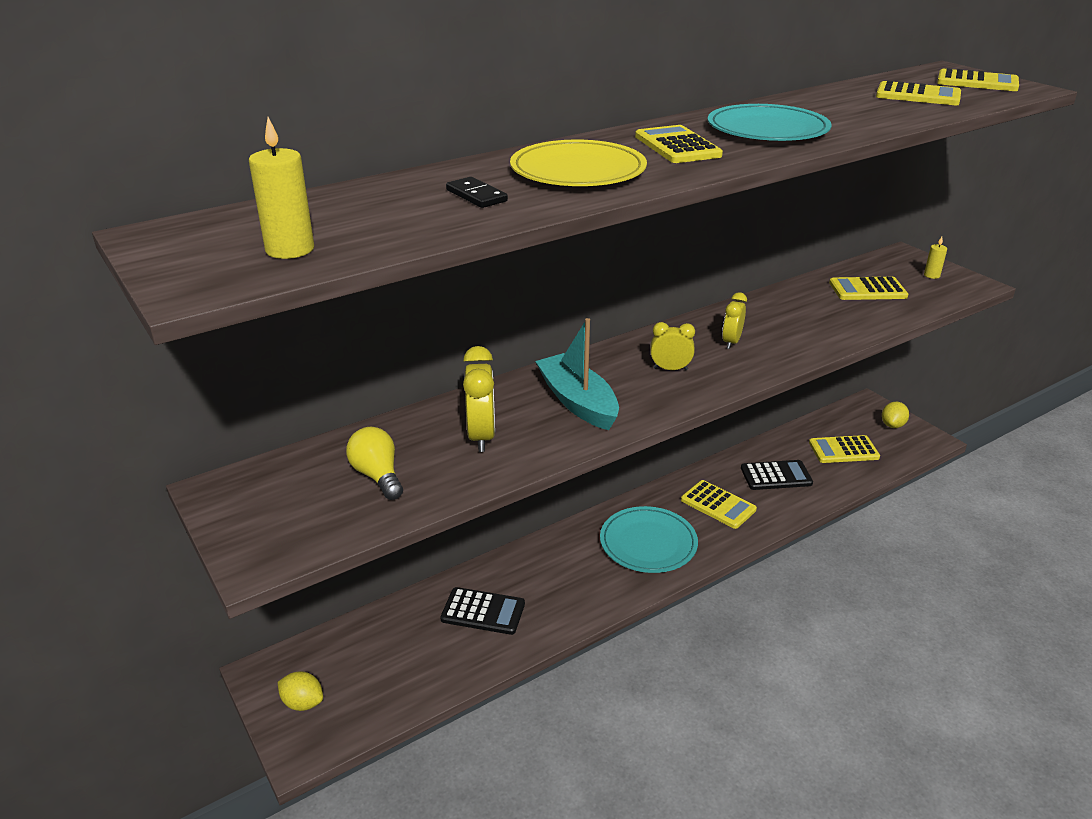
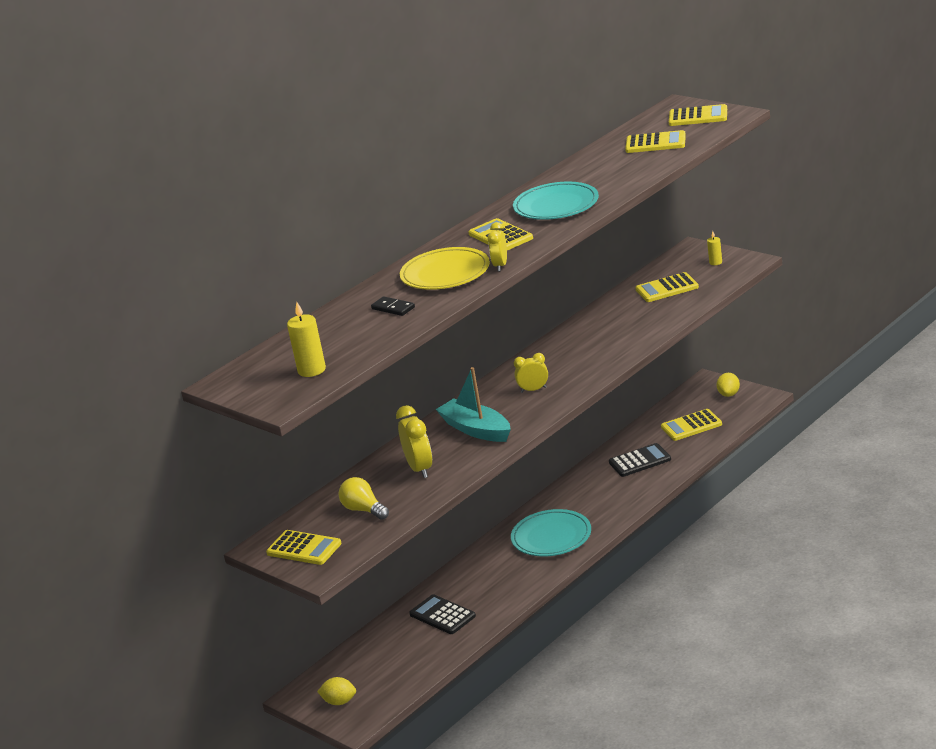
camera: 10 degrees left, 5 degrees down
black calculator [440,587,525,635] -> black calculator turned 135 degrees counterclockwise [409,594,476,634]
yellow calculator [681,480,757,529] -> yellow calculator moved to [266,530,342,565]
yellow clock [722,292,747,349] -> yellow clock moved to [488,222,507,272]

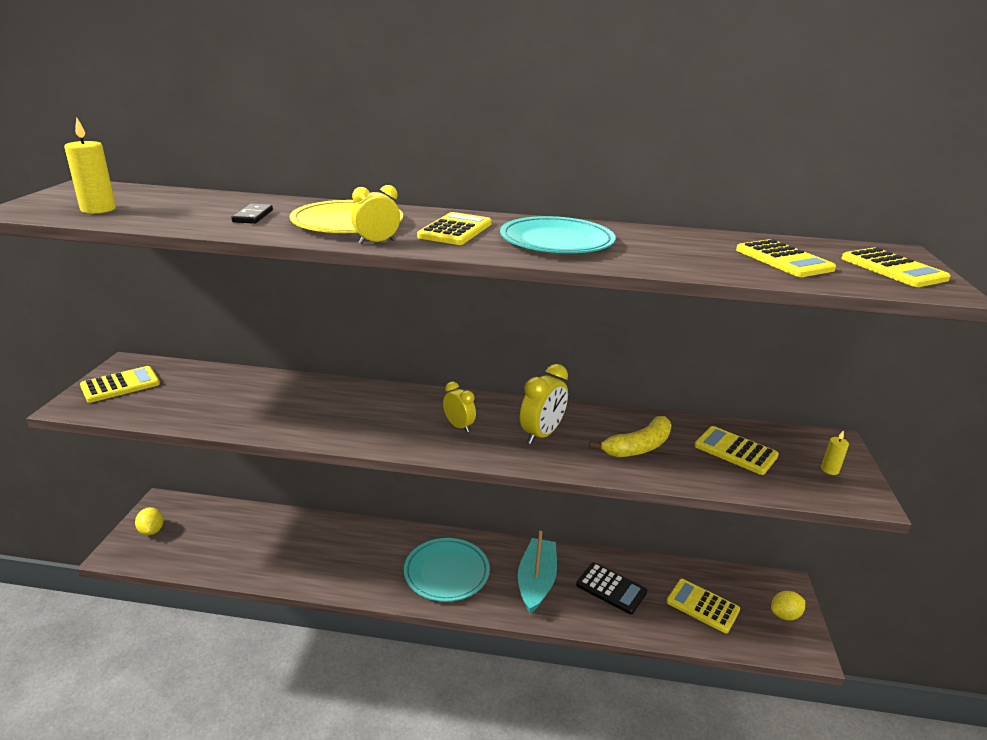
camera: 50 degrees right, 0 degrees up
yellow calculator [266,530,342,565] -> yellow calculator turned 120 degrees counterclockwise [80,366,160,403]
yellow light bulb [339,477,389,520] -> none
yellow clock [396,405,432,478] -> yellow clock moved to [520,364,568,444]
black calculator [409,594,476,634] -> none
turquoise boat [436,367,511,442] -> turquoise boat moved to [518,531,557,614]
none -> yellow banana [589,416,672,457]

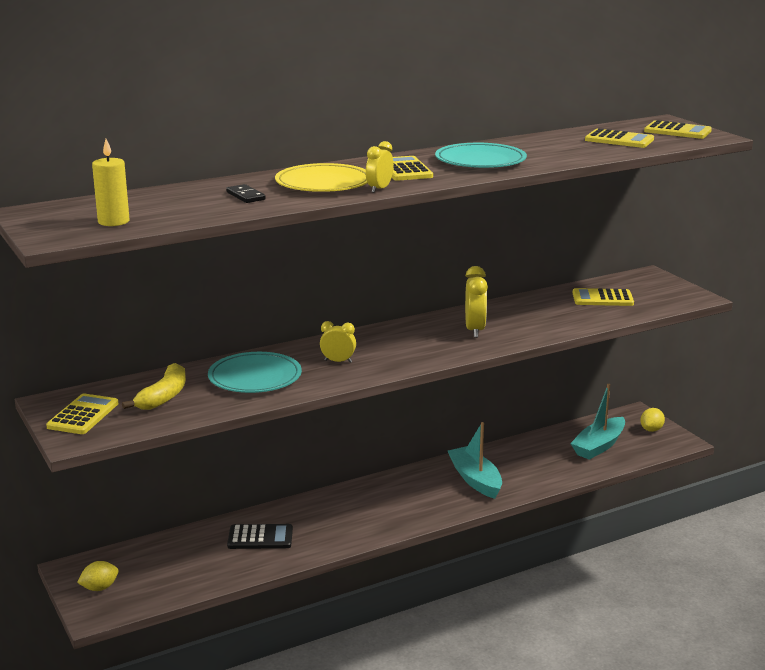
camera: 35 degrees left, 5 degrees down
yellow lemon [135,507,164,535] -> yellow lemon turned 60 degrees counterclockwise [77,561,119,591]
turquoise plate [404,538,490,602] -> turquoise plate moved to [208,352,302,393]
yellow clock [443,382,476,432] -> yellow clock moved to [320,321,356,363]
black calculator [576,563,647,614] -> black calculator moved to [227,524,293,549]
yellow banana [589,416,672,457] -> yellow banana moved to [122,363,186,410]
yellow calculator [666,579,740,633] -> turquoise boat [570,384,625,460]
yellow candle [821,430,849,475] -> none

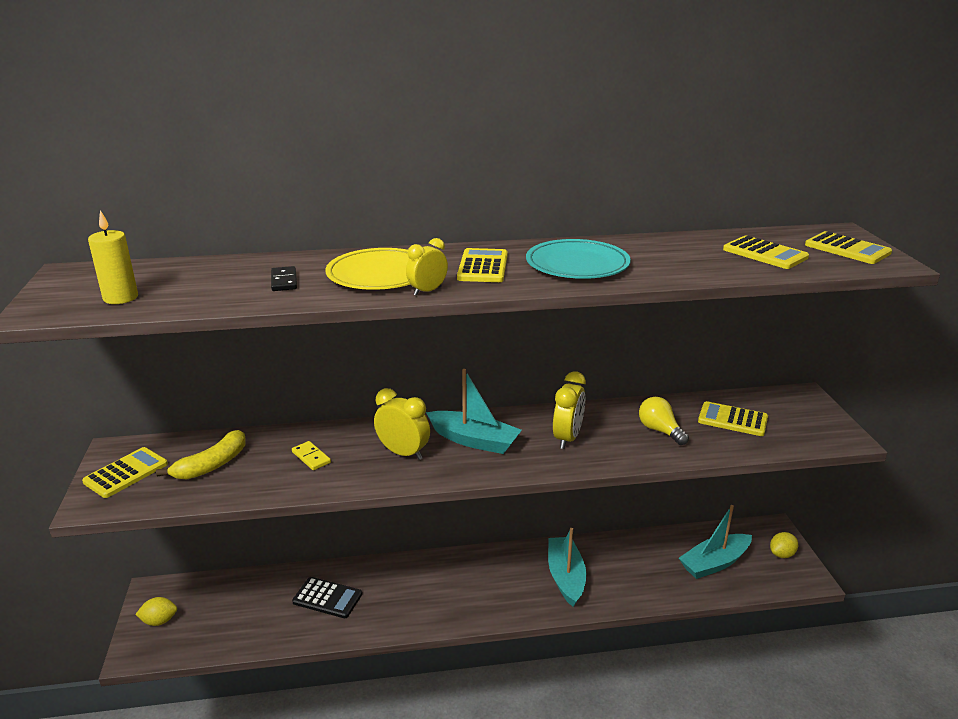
camera: 20 degrees right, 5 degrees up
turquoise plate [208,352,302,393] -> yellow domino [292,441,331,470]
yellow clock [320,321,356,363] -> yellow clock [374,388,430,460], size x1.55
none -> turquoise boat [426,369,522,454]
none -> yellow light bulb [639,397,689,445]

